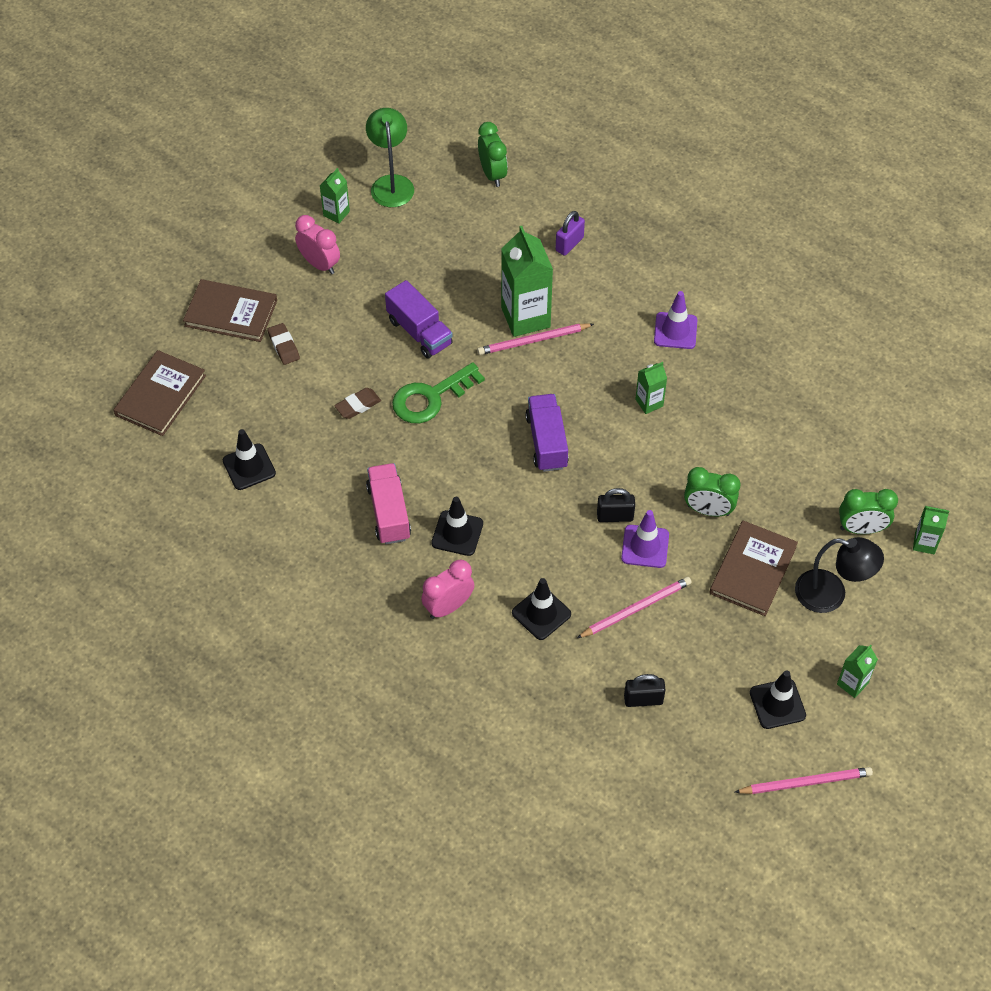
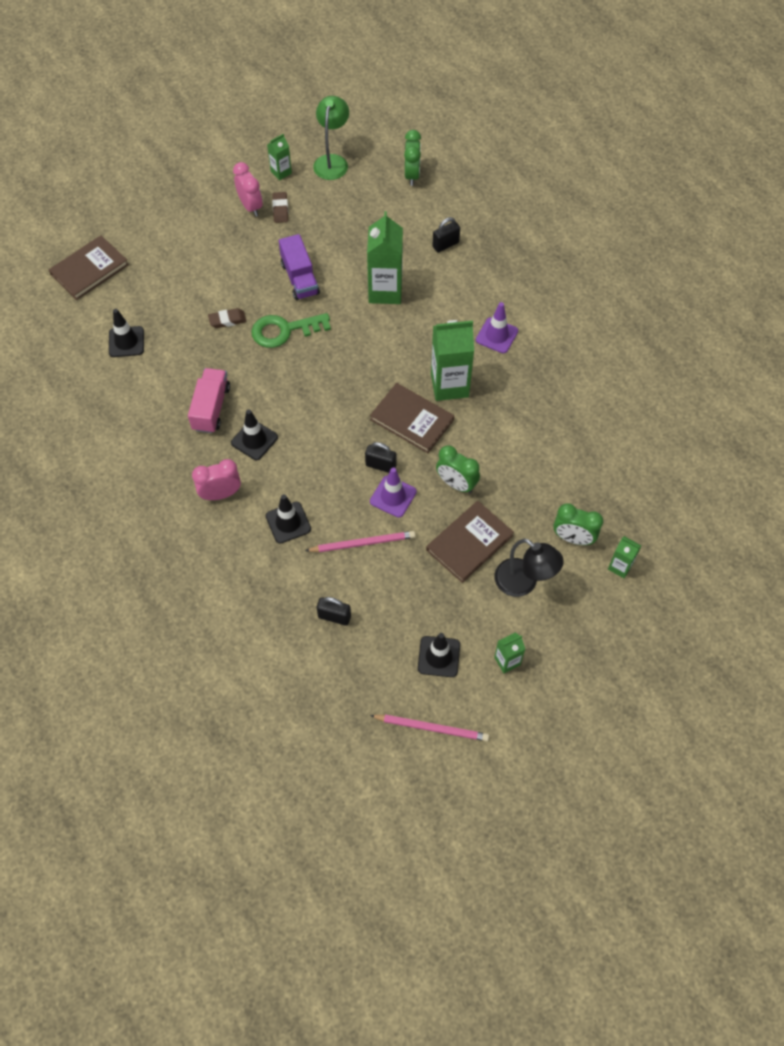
camera: 20 degrees right, 5 degrees up
brown book [183,279,277,342] -> brown book moved to [370,383,454,453]
brown eraser [267,323,300,365] -> brown eraser moved to [272,192,288,223]
pink pencil [477,323,594,355] -> none
purple truck [525,394,569,472] -> none
purple padlock [556,211,585,256] -> black padlock [432,217,460,252]
green carton [635,362,667,414] -> green carton [431,320,474,401], size x1.96

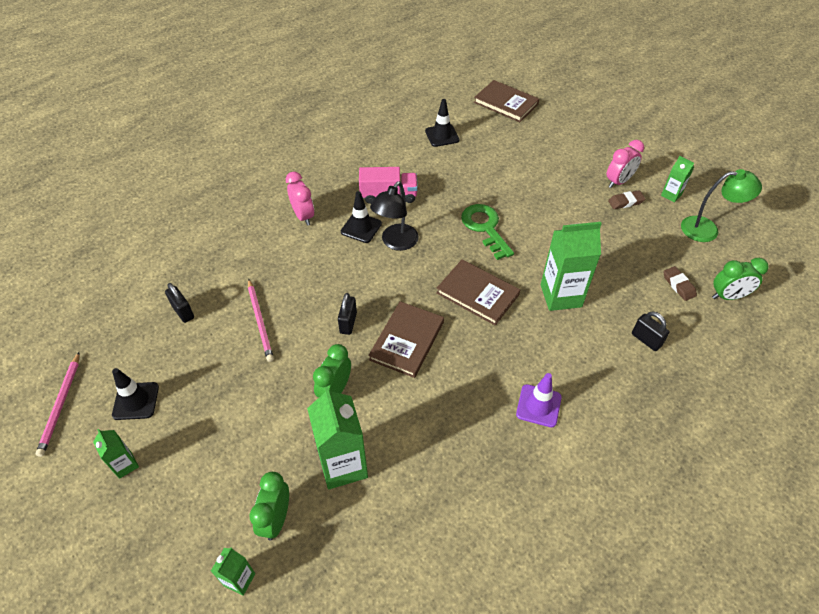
camera: 80 degrees right, 10 degrees down
brown eraser [208,308,247,328] -> brown eraser moved to [664,266,697,301]
black traffic cone [266,494,311,544] -> none
purple truck [279,234,320,300] -> none
black padlock [317,597,351,626] -> black padlock turned 45 degrees counterclockwise [165,283,194,323]
purple traffic cone [370,467,417,518] -> none
brown book [426,501,514,583] -> brown book moved to [436,259,520,325]
green carton [431,320,474,401] -> green carton moved to [307,386,368,489]
black lamp [495,538,564,597] -> black lamp moved to [370,181,419,251]

